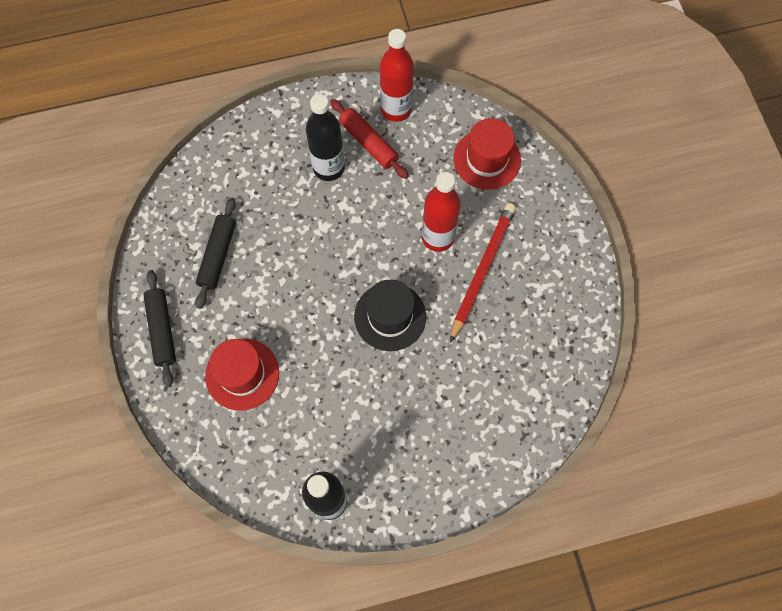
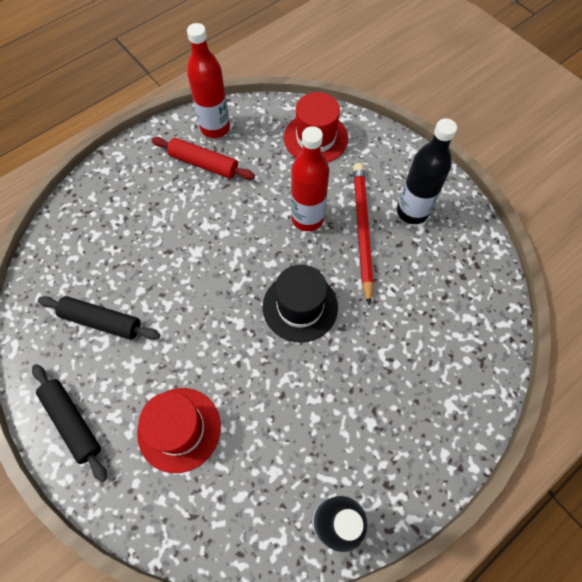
camera: 25 degrees left, 5 degrees down
black rolling pin [195,198,236,309] -> black rolling pin turned 60 degrees counterclockwise [38,296,160,340]
black bottle [306,94,345,181] -> black bottle moved to [397,118,457,224]

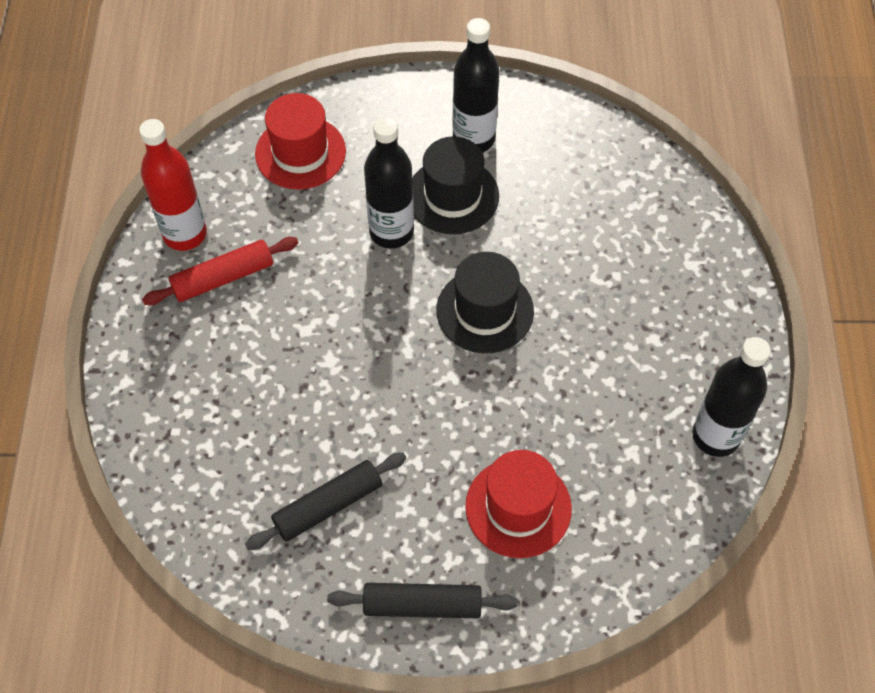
camera: 50 degrees left, 5 degrees down
red bottle [291,126,330,231] -> black bottle [364,117,414,249]
red pencil [353,163,374,306] -> black hat [412,136,499,234]

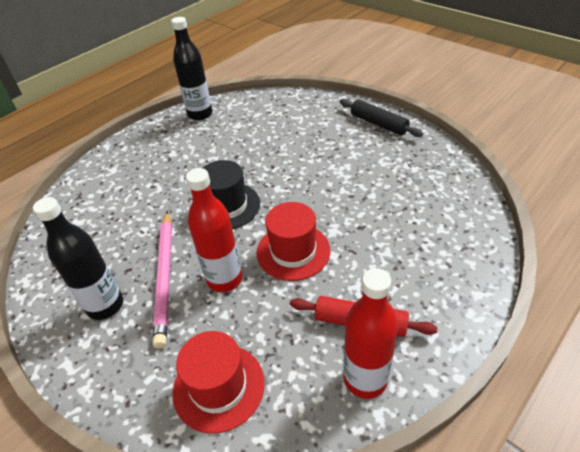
camera: 135 degrees left, 15 degrees down
black rolling pin [245,452,406,550] -> none
black bottle [364,117,414,249] -> red bottle [186,168,242,292]
black hat [412,136,499,234] -> pink pencil [152,211,172,349]
red hat [465,450,572,558] -> red hat moved to [257,202,331,281]

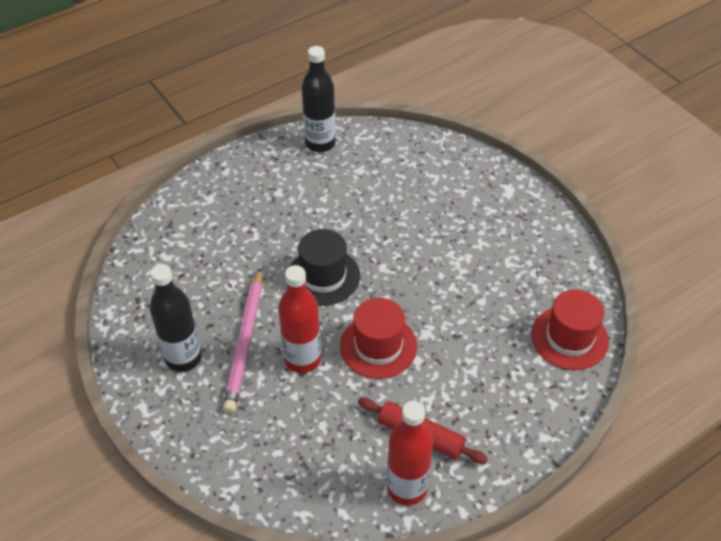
camera: 10 degrees right, 5 degrees up
red hat [173,331,265,434] -> red hat moved to [531,289,609,370]
black rolling pin [340,99,423,137] -> none

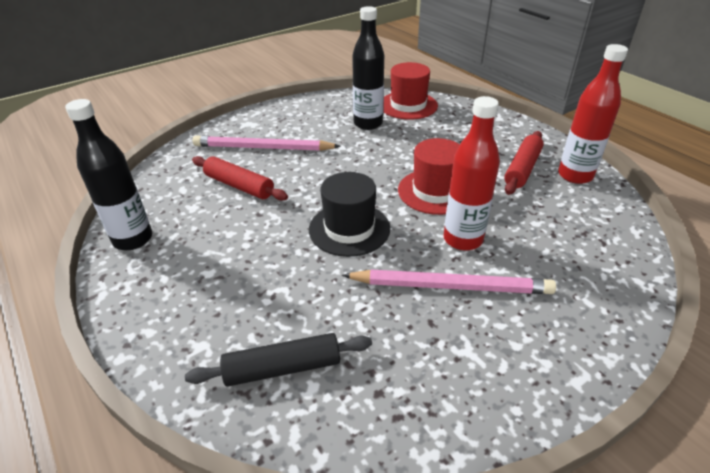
camera: 90 degrees left, 10 degrees down
black bottle [150,264,202,372] -> black bottle moved to [352,6,384,130]
none -> black rolling pin [185,333,372,387]
none -> red rolling pin [192,156,288,201]
none -> pink pencil [193,136,341,151]

